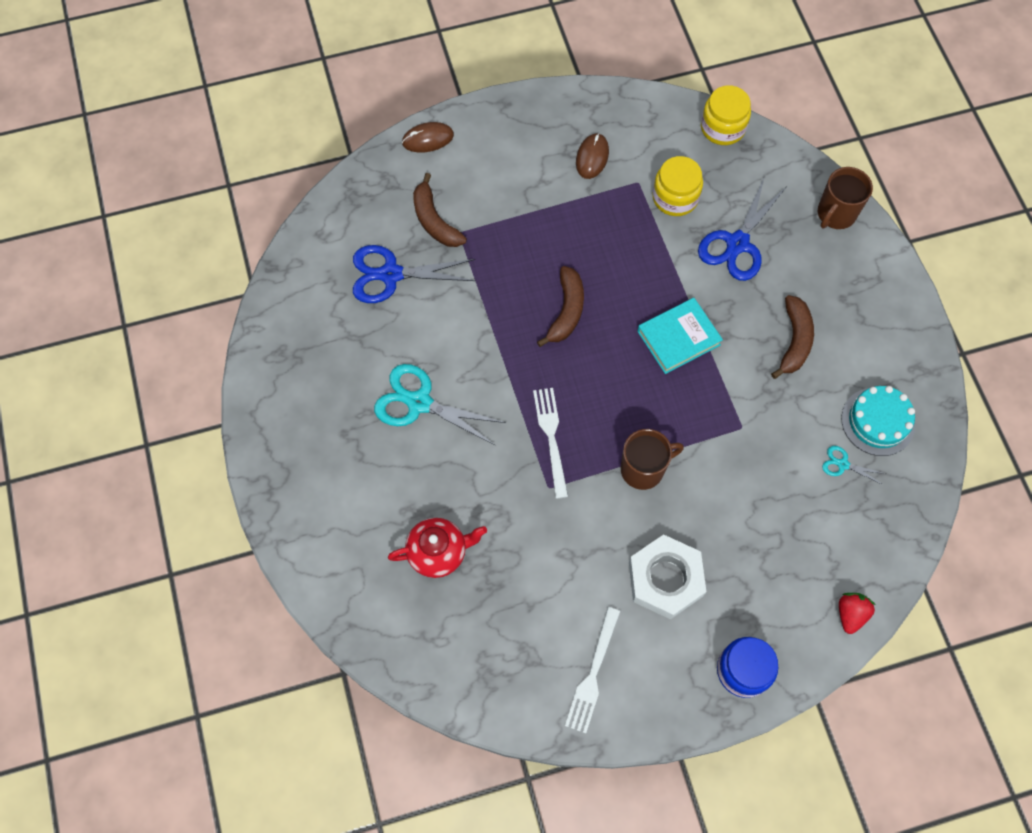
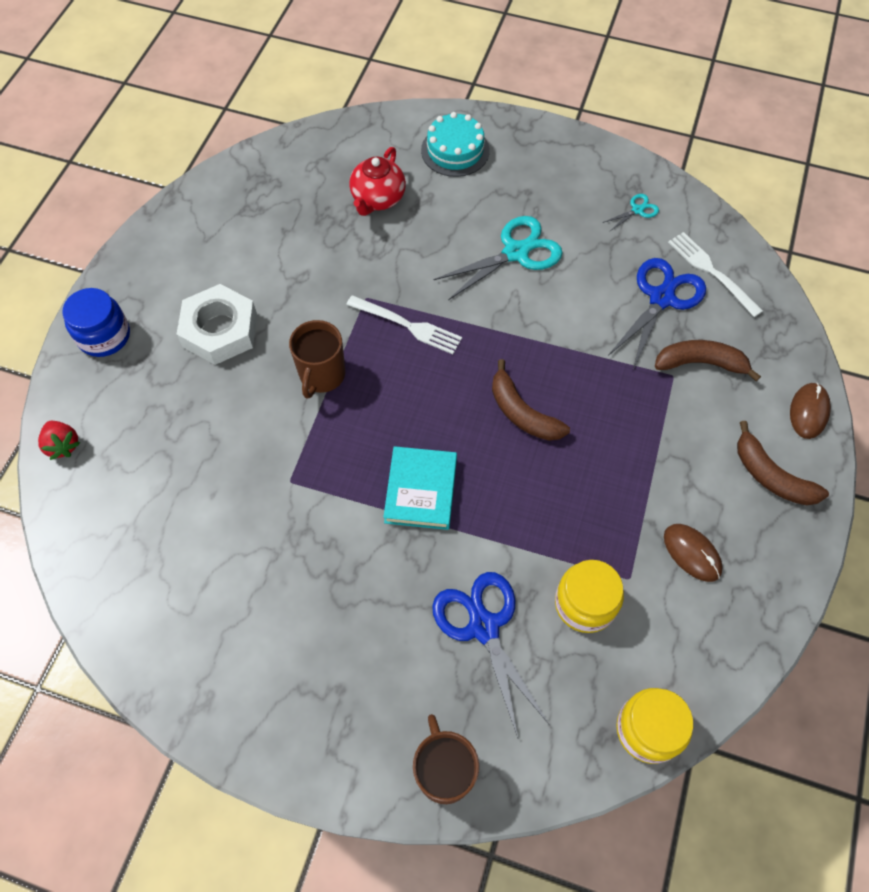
camera: 125 degrees right, 5 degrees down
white fork [565,607,620,733] -> white fork moved to [668,232,763,317]
brown banana [771,295,814,379] -> brown banana moved to [737,421,829,505]
turquoise scissors [822,446,886,485] -> turquoise scissors moved to [602,194,659,231]
turquoise cake [841,386,915,456] -> turquoise cake moved to [421,112,490,177]

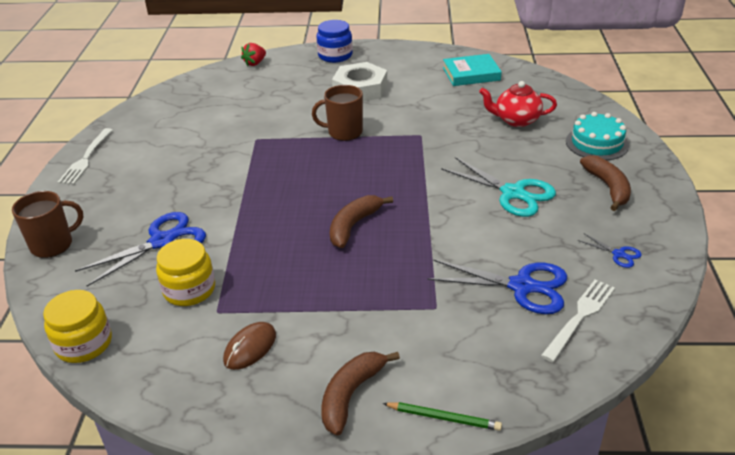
camera: 75 degrees right, 25 degrees down
white fork [346,295,462,354] -> white fork moved to [58,128,113,185]
turquoise book [383,446,457,530] -> turquoise book moved to [443,54,502,86]
turquoise scissors [602,194,659,231] -> blue scissors [578,234,642,268]
brown banana [655,340,761,382] -> brown banana moved to [580,155,631,211]
brown mouse [790,383,831,439] -> green pencil [382,402,502,431]

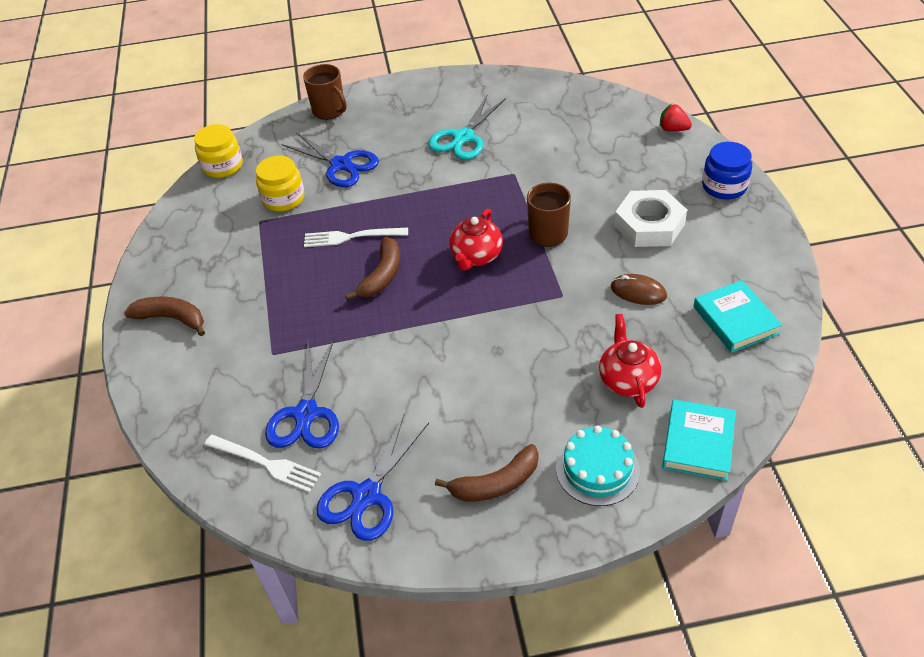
camera: 80 degrees right, 10 degrees up
white fork [58,128,113,185] -> white fork moved to [304,228,408,247]
brown mouse [223,322,276,370] -> brown mouse moved to [611,274,667,305]
brown banana [330,195,393,248] -> brown banana turned 90 degrees clockwise [345,237,400,300]
green pencil [382,402,502,431] -> none
turquoise scissors [441,157,556,217] -> turquoise scissors moved to [428,96,506,160]
blue scissors [578,234,642,268] -> blue scissors [316,415,429,541], size x2.13
none -> red teapot [449,209,503,271]
none -> turquoise book [662,399,736,481]

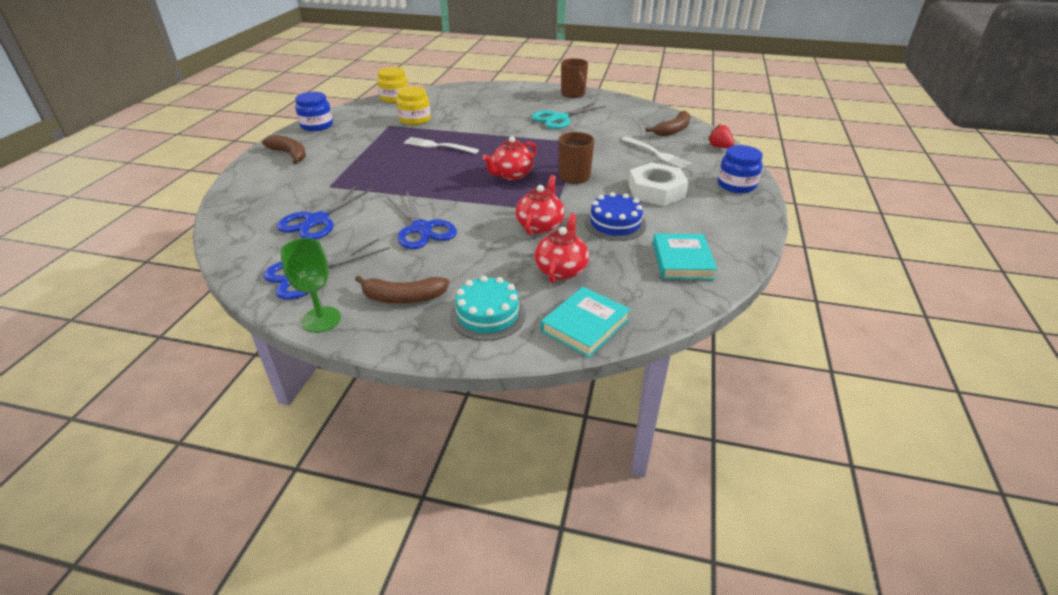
camera: 20 degrees right, 10 degrees down
white fork [204,435,321,492] -> white fork moved to [621,137,691,168]
blue scissors [281,132,379,187] -> blue scissors moved to [387,192,457,249]
brown mug [303,64,347,120] -> brown mug moved to [561,58,588,98]
brown banana [345,237,400,300] -> brown banana moved to [646,111,690,136]
brown mouse [611,274,667,305] -> blue cake [585,192,646,241]
none -> green goblet [280,238,341,333]
none -> blue jar [295,92,333,131]
none -> red teapot [516,175,565,235]

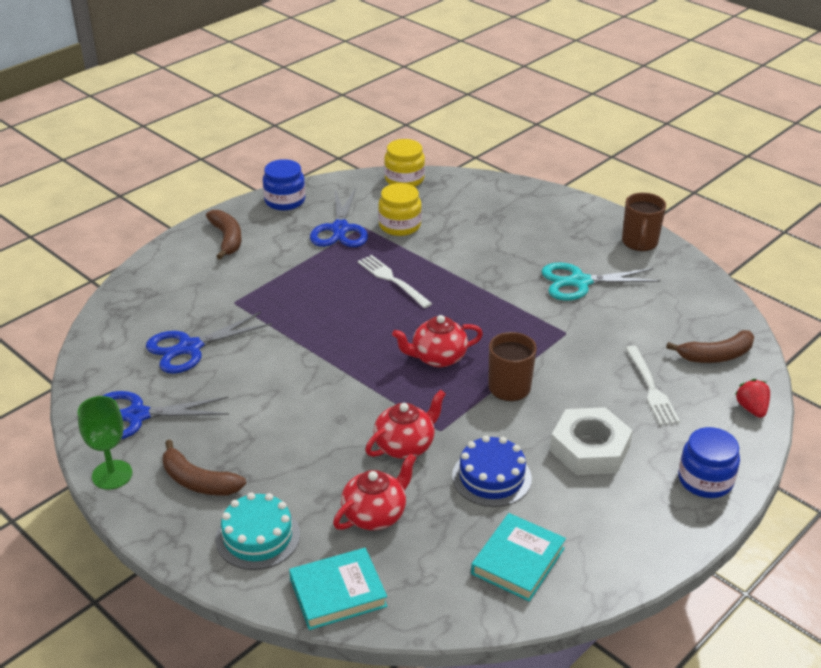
camera: 30 degrees right, 0 degrees up
blue scissors [387,192,457,249] -> blue scissors moved to [310,188,368,247]

